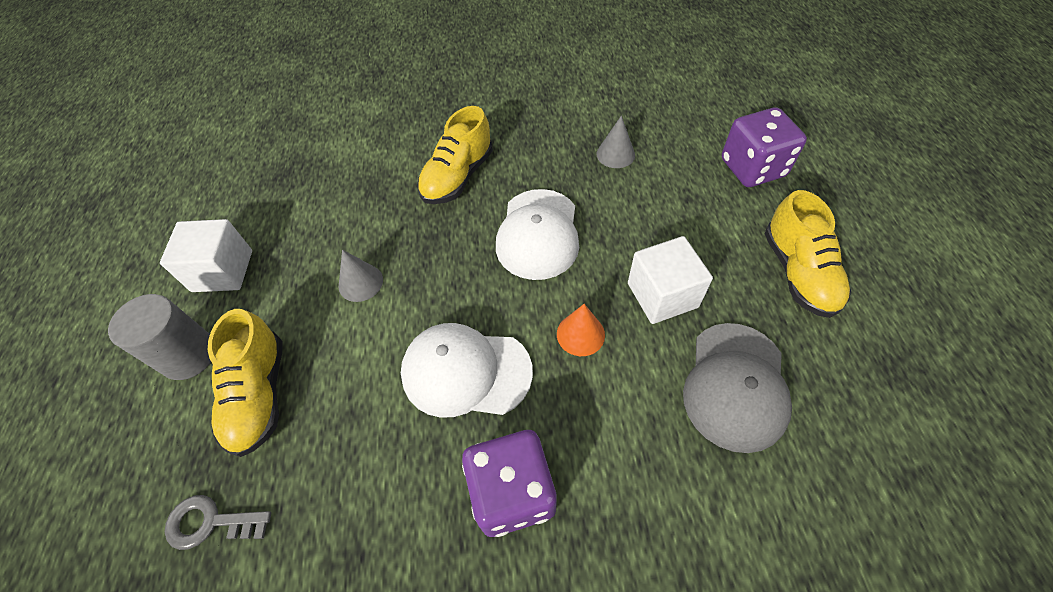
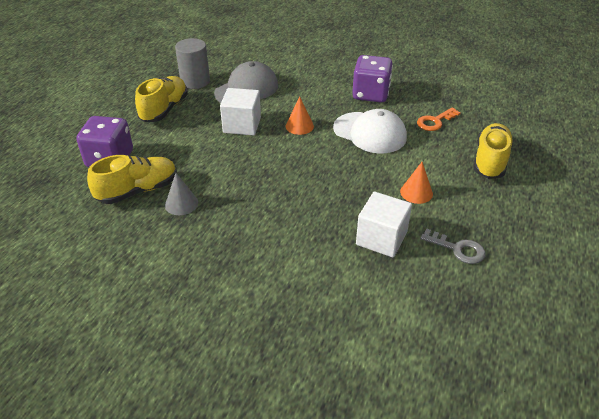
camera: 155 degrees left, 15 degrees down
grey cylinder [108,294,211,380] -> grey cylinder moved to [175,38,210,89]
white cube [160,219,252,292] -> white cube moved to [356,192,412,257]
grey key [165,495,271,550] -> grey key moved to [420,229,486,264]
grey cone [339,250,383,302] -> orange cone [400,162,433,204]
yellow shoe [417,106,493,204] -> yellow shoe moved to [87,155,177,204]
white cap [496,189,579,280] -> none
none -> orange key [417,107,461,131]

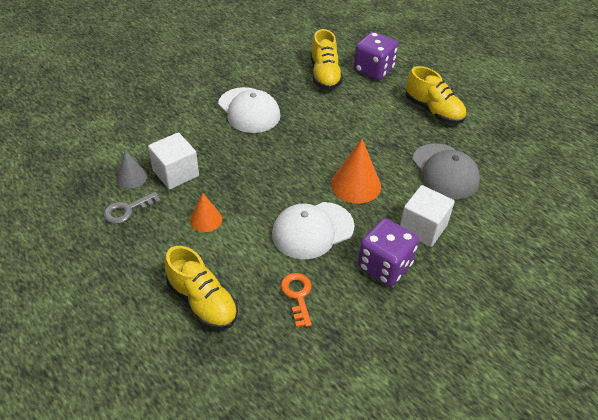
camera: 115 degrees right, 5 degrees up
grey cone [165,173,198,215] -> grey cone moved to [116,150,147,189]
grey cylinder [175,38,210,89] -> none
white cube [220,88,261,135] -> white cube moved to [400,185,455,247]
orange cone [286,96,314,135] -> orange cone [331,139,381,204], size x1.66
none -> white cap [218,87,280,133]

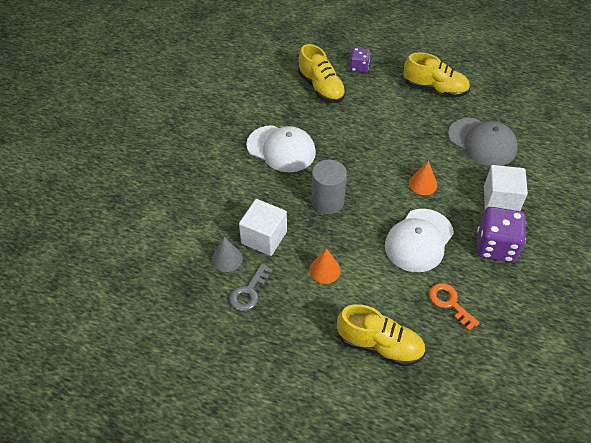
camera: 25 degrees left, 5 degrees up
orange cone [331,139,381,204] -> orange cone [409,160,437,195], size x0.60
purple dice [354,32,398,80] -> purple dice [350,48,370,73], size x0.57
none -> grey cylinder [311,160,347,214]

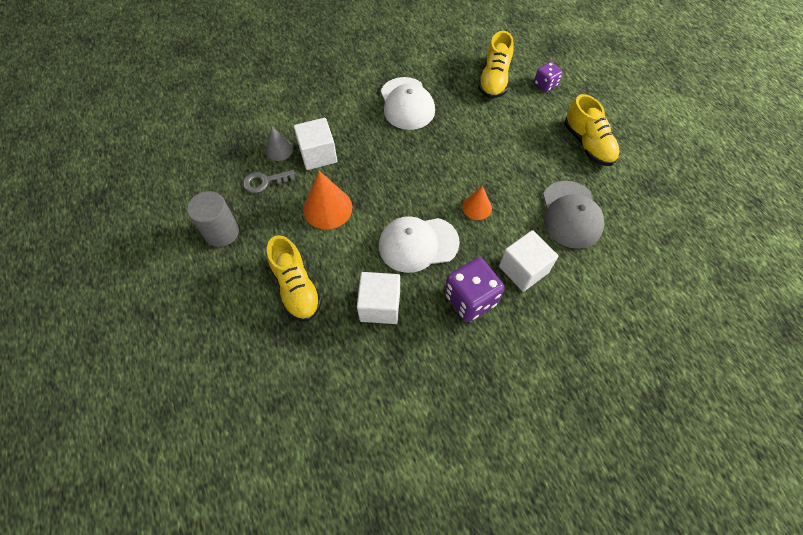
camera: 45 degrees right, 10 degrees up
orange cone [309,248,341,284] -> orange cone [303,171,352,229], size x1.66
grey cylinder [311,160,347,214] -> grey cylinder moved to [187,191,239,247]
orange key [429,283,480,331] -> white cube [357,272,400,324]

